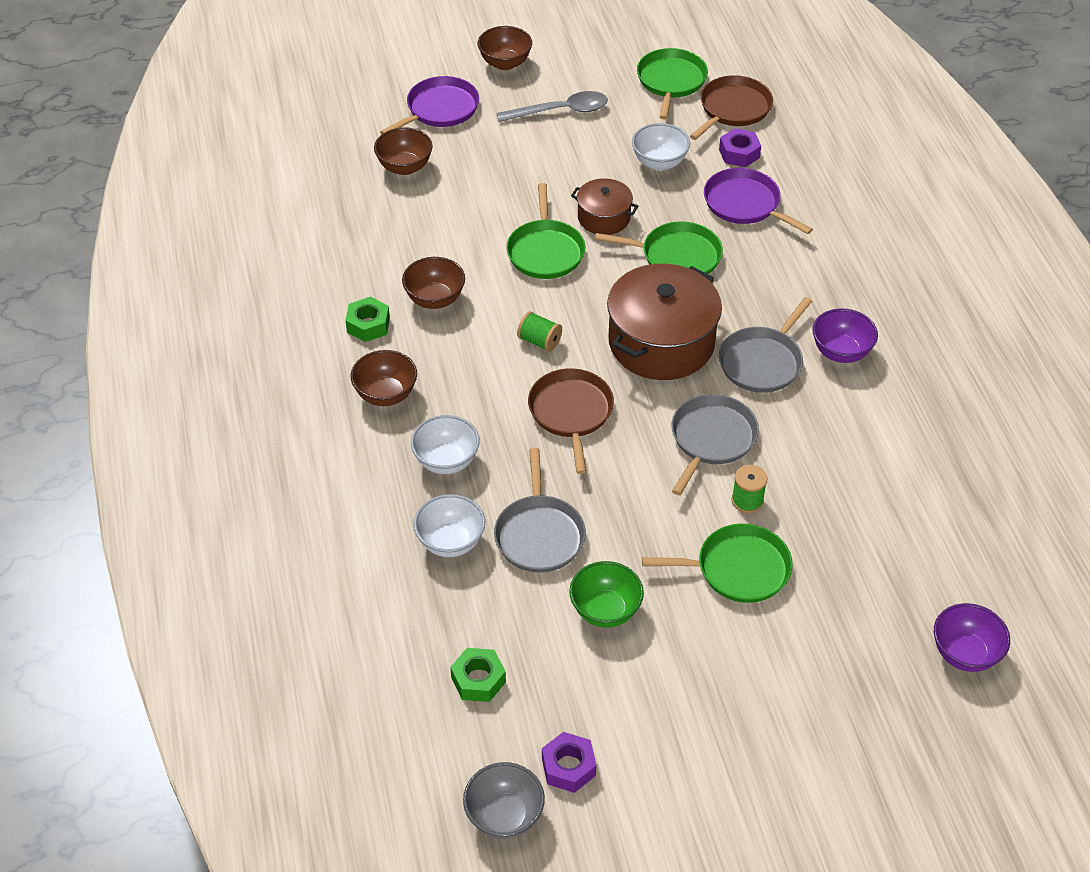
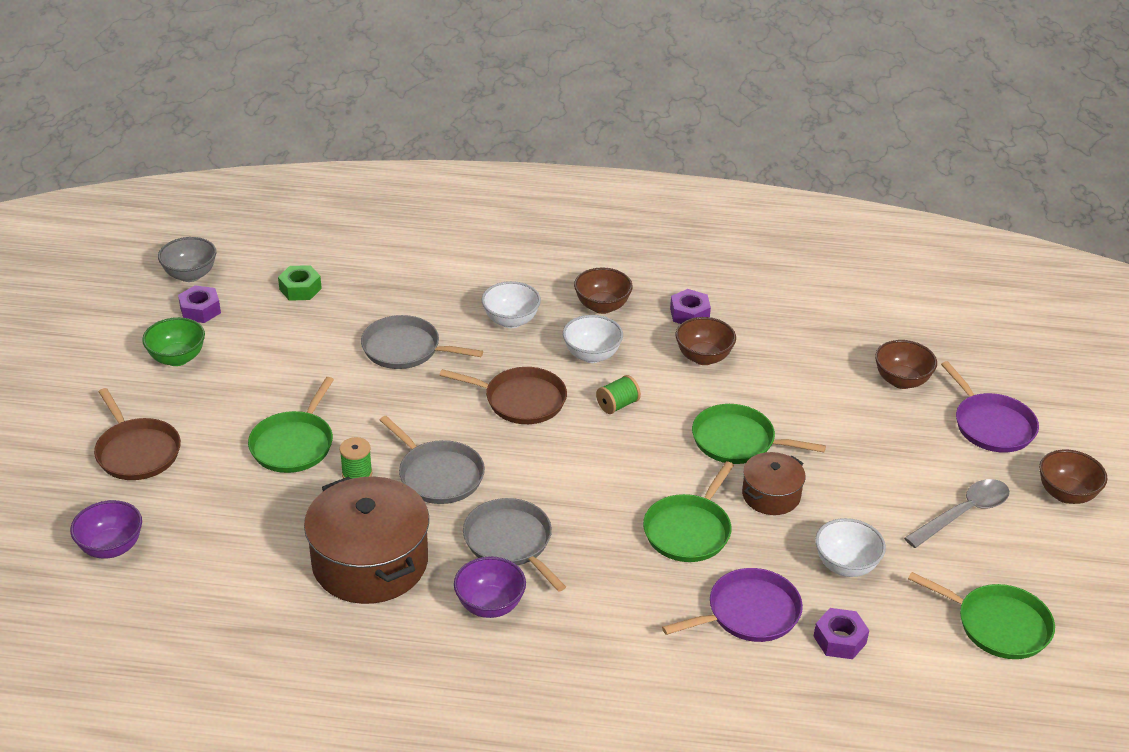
camera: 110 degrees right, 10 degrees down
green nut [345,297,390,342] -> purple nut [670,289,711,324]
white bowl [414,494,485,557] -> white bowl moved to [563,315,623,363]
grey spoon [496,91,608,122] -> grey spoon turned 135 degrees counterclockwise [904,479,1010,548]
green bowl [569,561,644,628] -> green bowl moved to [142,317,205,366]
brown pot [607,264,722,380] -> brown pot moved to [304,476,429,604]
brown pan [690,75,773,140] -> brown pan moved to [94,388,181,480]

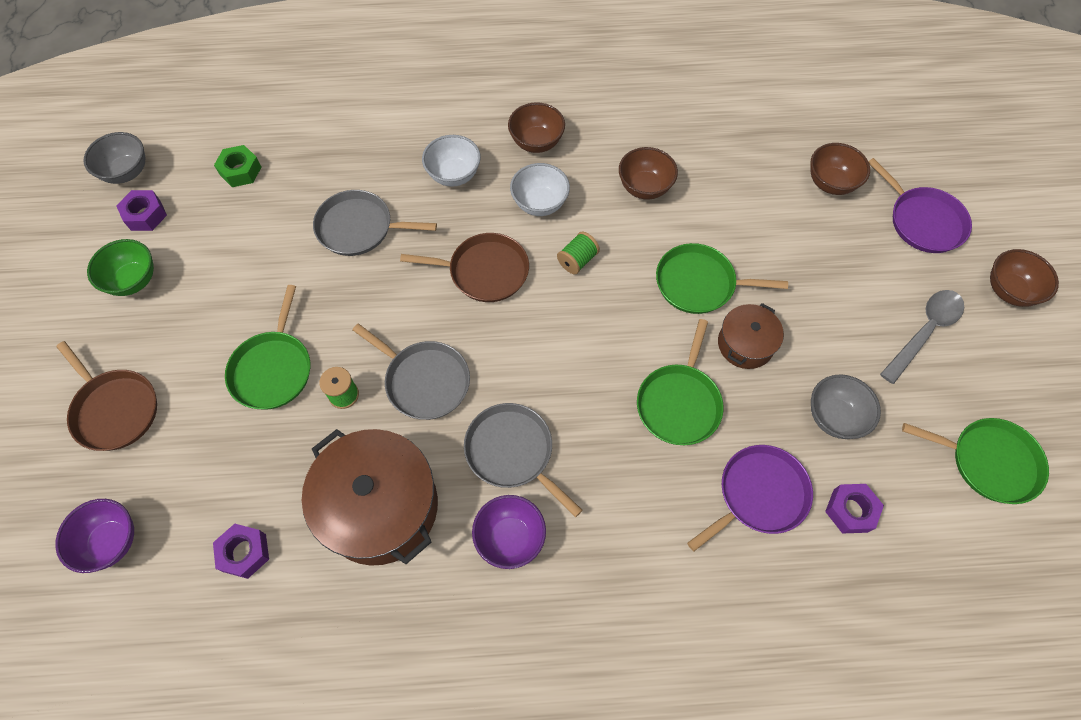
camera: 10 degrees left, 25 degrees up
purple nut [670,289,711,324] -> purple nut moved to [213,524,269,579]
white bowl [815,518,886,577] -> grey bowl [811,374,881,439]

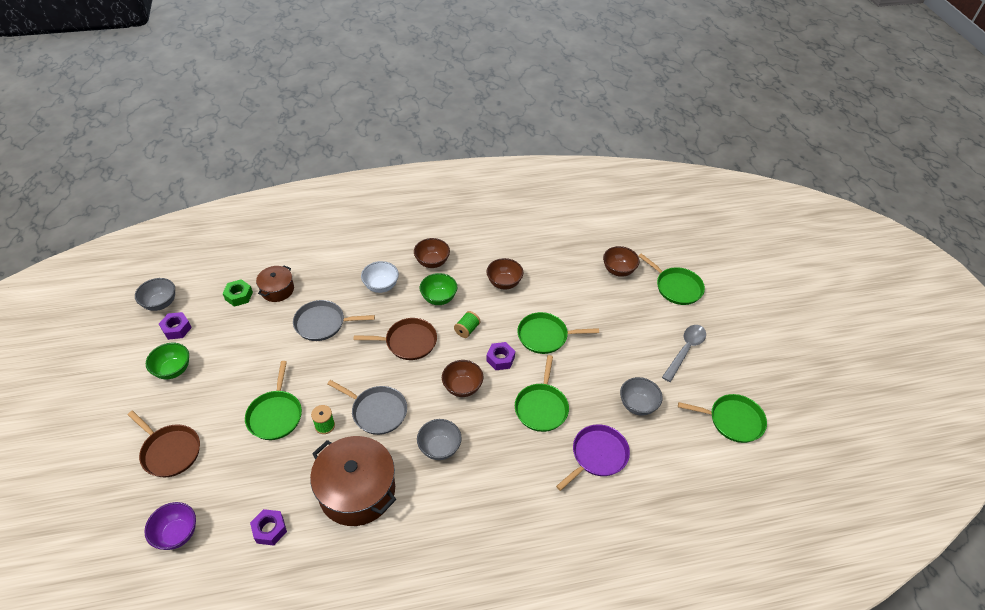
camera: 10 degrees left, 15 degrees down
grey pan [464,403,582,517] -> grey bowl [417,419,462,460]
purple bowl [472,495,546,569] -> none
white bowl [510,163,570,216] -> green bowl [420,273,458,305]
brown pot [718,303,784,369] -> brown pot moved to [256,265,294,302]
purple nut [825,484,884,534] -> purple nut moved to [486,342,515,370]
purple pan [868,158,972,253] -> green pan [638,253,705,305]
brown bowl [990,249,1059,307] -> brown bowl moved to [442,360,483,397]

